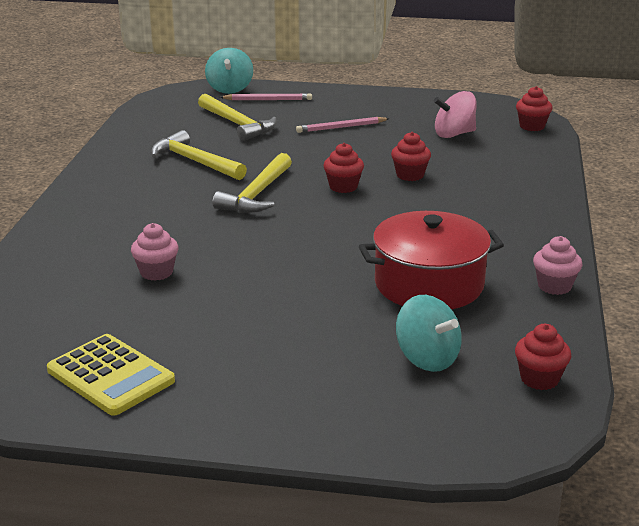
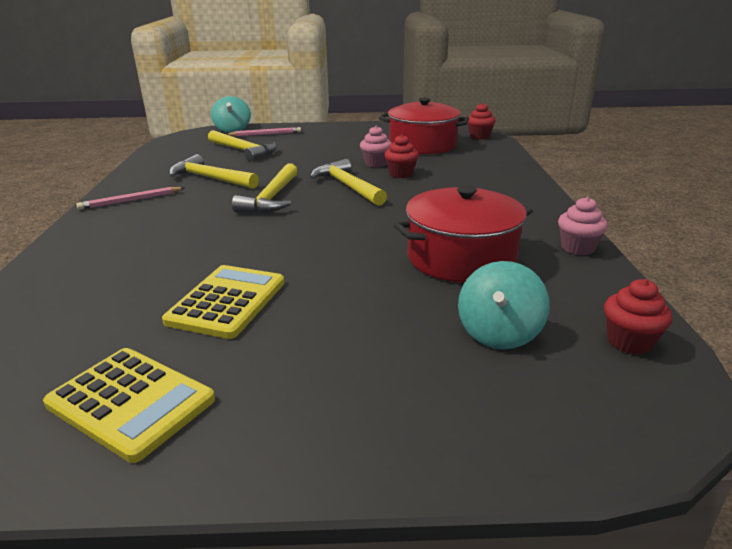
camera: 10 degrees left, 0 degrees up
pink cupcake [131,223,179,281] -> pink cupcake moved to [360,126,392,167]
pink pencil [296,117,390,133] -> pink pencil moved to [76,187,184,210]
red cupcake [323,143,364,193] -> yellow hammer [310,159,387,206]
turquoise spinning top [396,295,462,372] -> turquoise spinning top turned 75 degrees clockwise [458,261,550,349]
pink spinning top [434,91,477,138] -> red pot [379,98,469,155]
none -> yellow calculator [162,265,284,339]

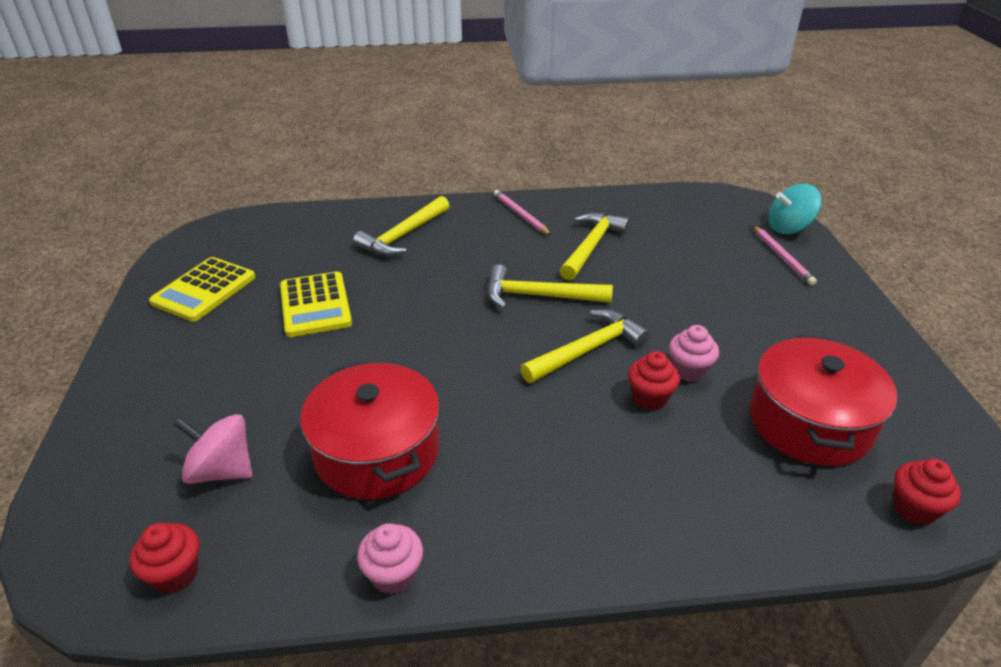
camera: 85 degrees right, 10 degrees up
yellow calculator [162,265,284,339] -> yellow calculator turned 60 degrees clockwise [280,272,352,337]
yellow hammer [208,130,277,161] -> yellow hammer moved to [353,196,450,256]
turquoise spinning top [458,261,550,349] -> pink spinning top [174,414,252,484]

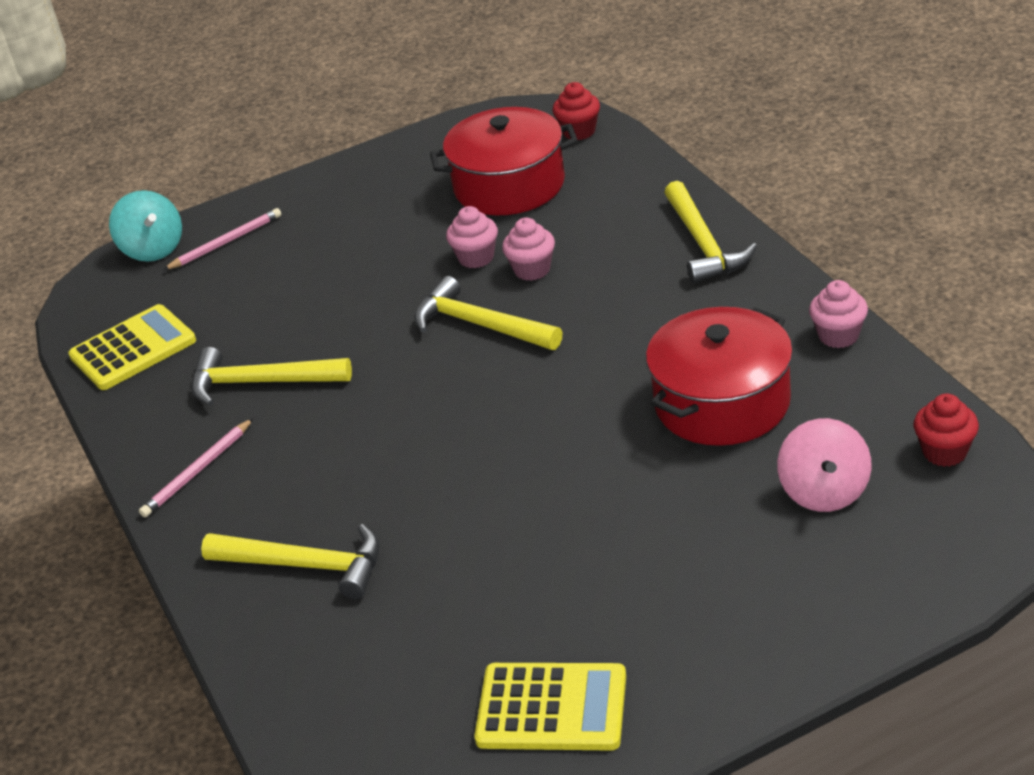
camera: 105 degrees left, 0 degrees up
yellow calculator [280,272,352,337] -> yellow calculator moved to [68,304,196,390]
yellow hammer [487,265,613,309] -> yellow hammer moved to [664,181,757,283]
red cupcake [628,351,680,410] -> pink cupcake [502,218,555,281]

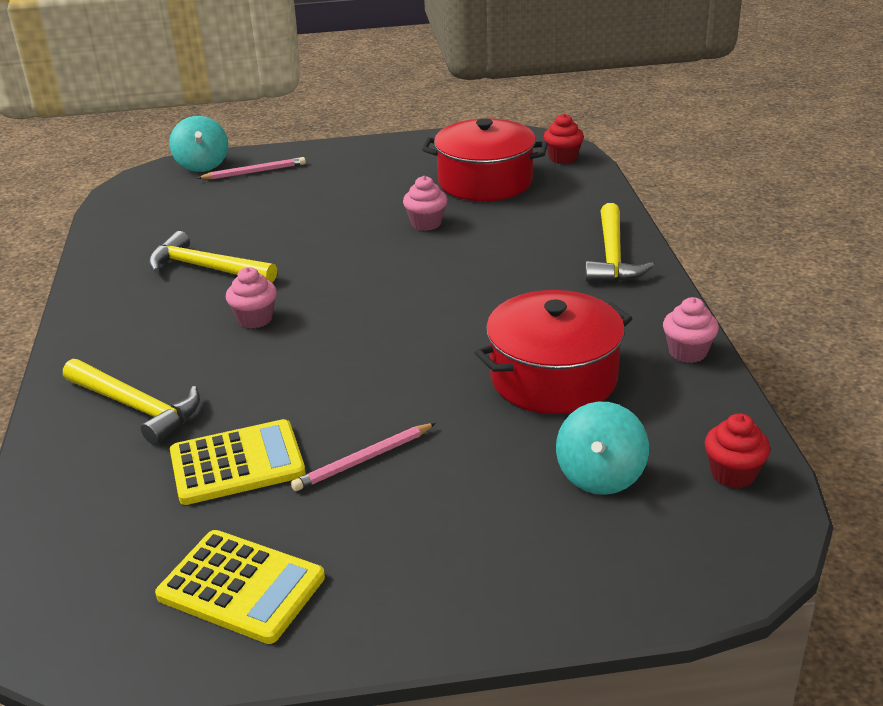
camera: 15 degrees right, 5 degrees down
yellow calculator [68,304,196,390] -> yellow calculator moved to [170,419,306,505]
pink pencil [139,418,254,517] -> pink pencil moved to [291,423,436,491]
yellow hammer [414,276,563,350] -> none
pink cupcake [502,218,555,281] -> pink cupcake moved to [226,267,277,329]
pink spinning top [777,418,871,512] -> turquoise spinning top [556,402,649,495]

